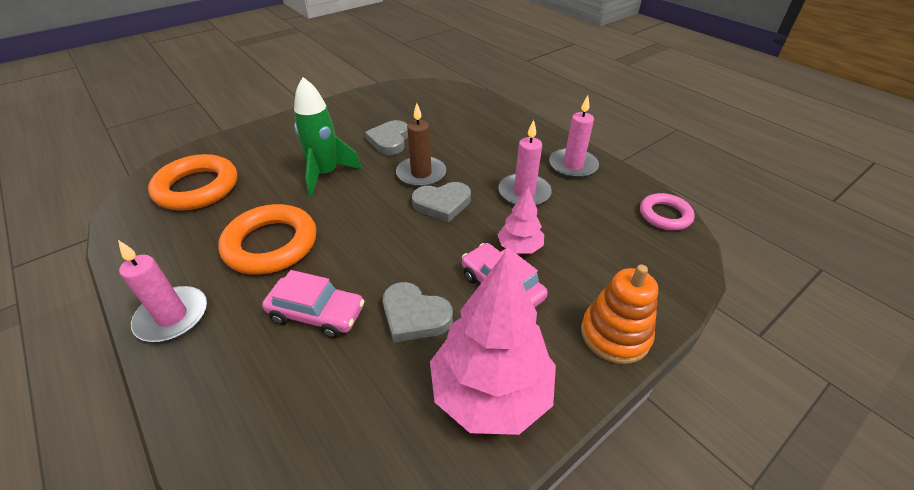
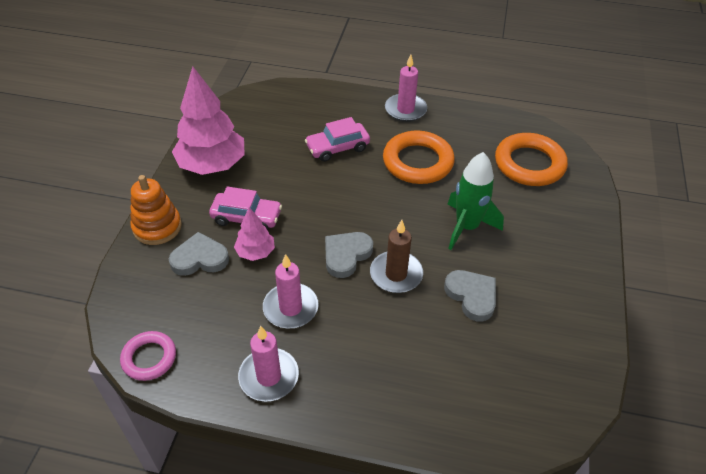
camera: 140 degrees right, 5 degrees up
grey heart [383,282,453,342] -> grey heart moved to [169,232,229,276]

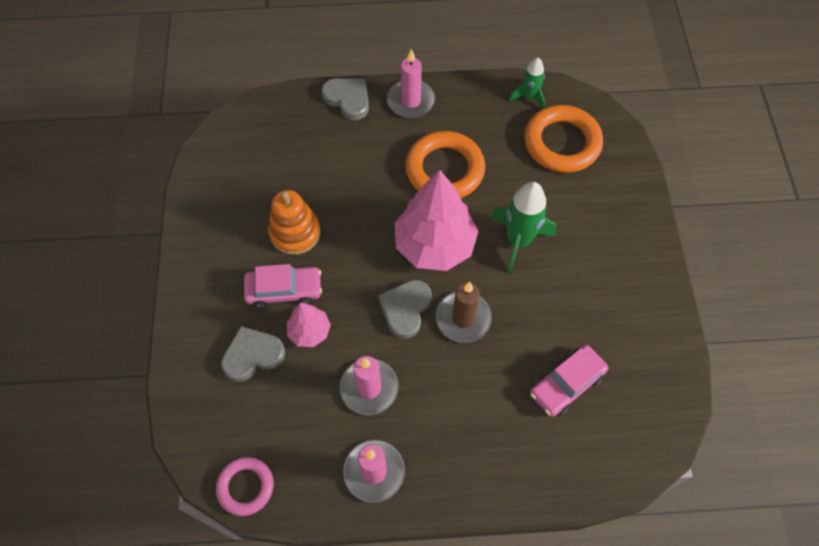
camera: 15 degrees left, 15 degrees up
orange stacking toy [130,175,182,245] -> orange stacking toy moved to [268,190,320,255]
pink tree [172,66,245,175] -> pink tree moved to [395,170,479,271]
pink car [305,117,370,162] -> pink car moved to [530,345,608,417]
grey heart [444,270,496,321] -> grey heart moved to [321,79,369,121]
none -> green rocket [509,57,545,109]

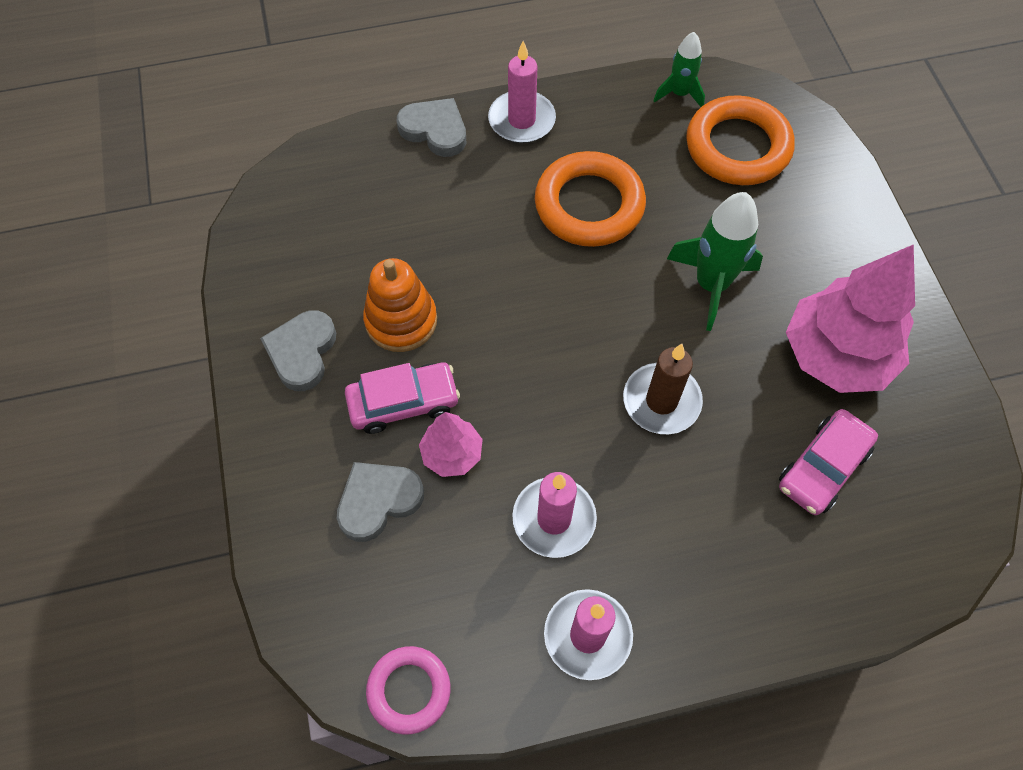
camera: 10 degrees left, 0 degrees up
grey heart [378,280,432,339] -> grey heart moved to [260,310,336,391]
pink tree [395,170,479,271] -> pink tree moved to [786,244,915,393]

